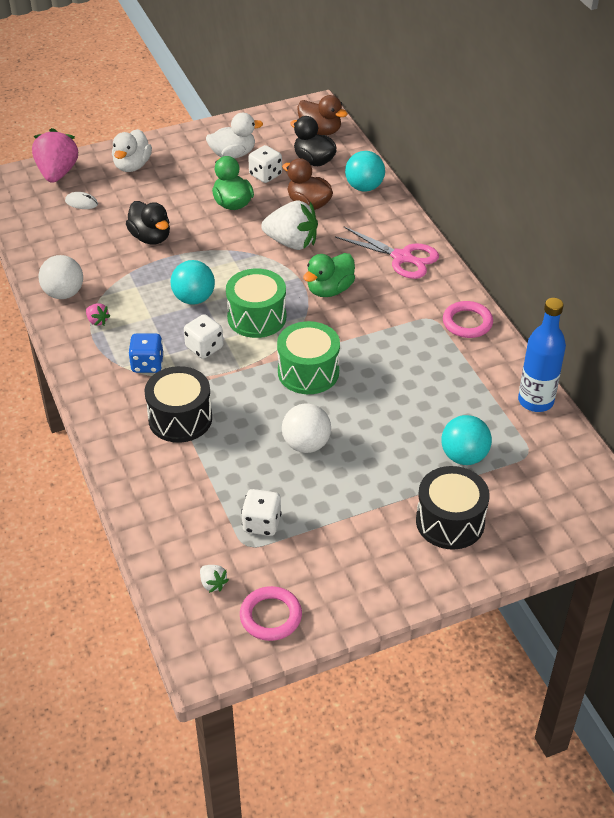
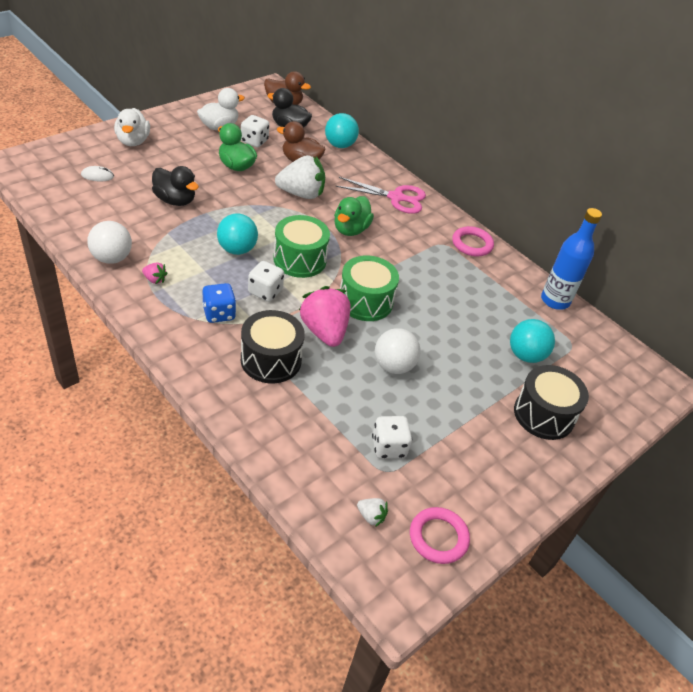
camera: 25 degrees left, 0 degrees up
pink strawberry [32,128,78,183] -> pink strawberry moved to [299,286,351,347]

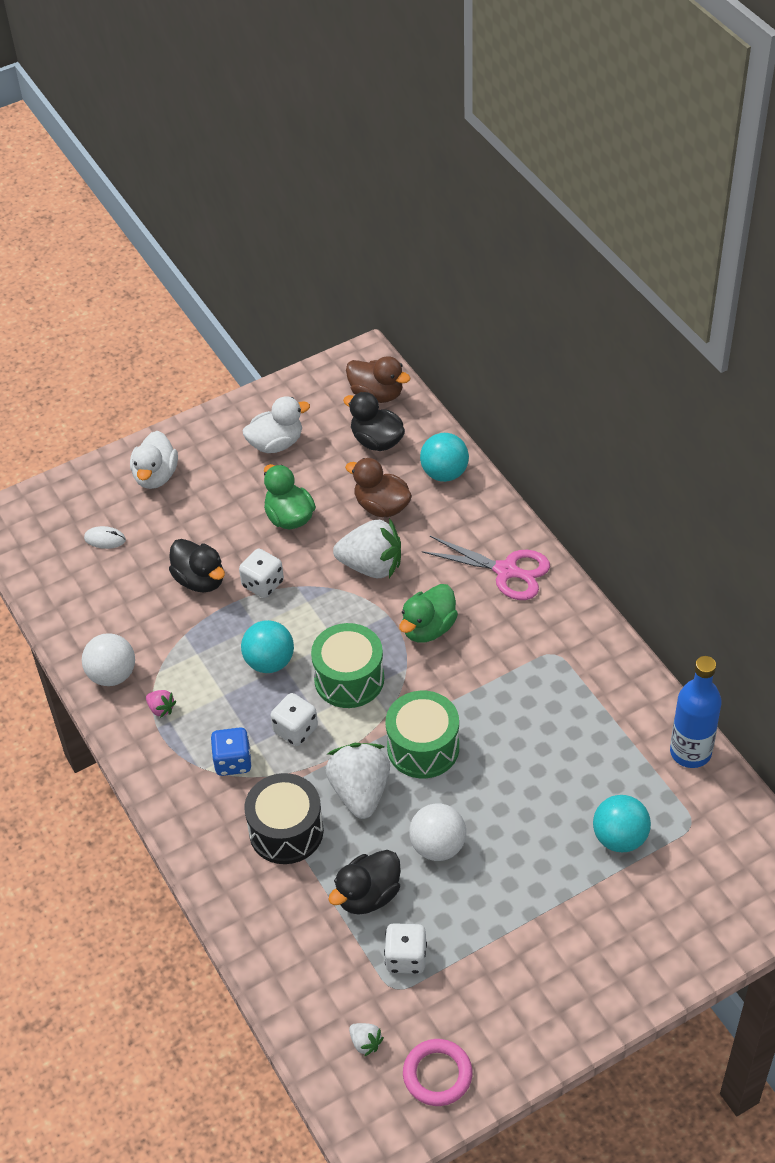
camera: 20 degrees right, 5 degrees up
white dice [241,115,269,147] -> white dice moved to [239,549,284,598]
pink strawberry [299,286,351,347] -> white strawberry [326,743,390,819]
pink ring [452,226,494,256] -> none
black drum [514,365,589,440] -> none
none -> black duck [328,850,401,915]

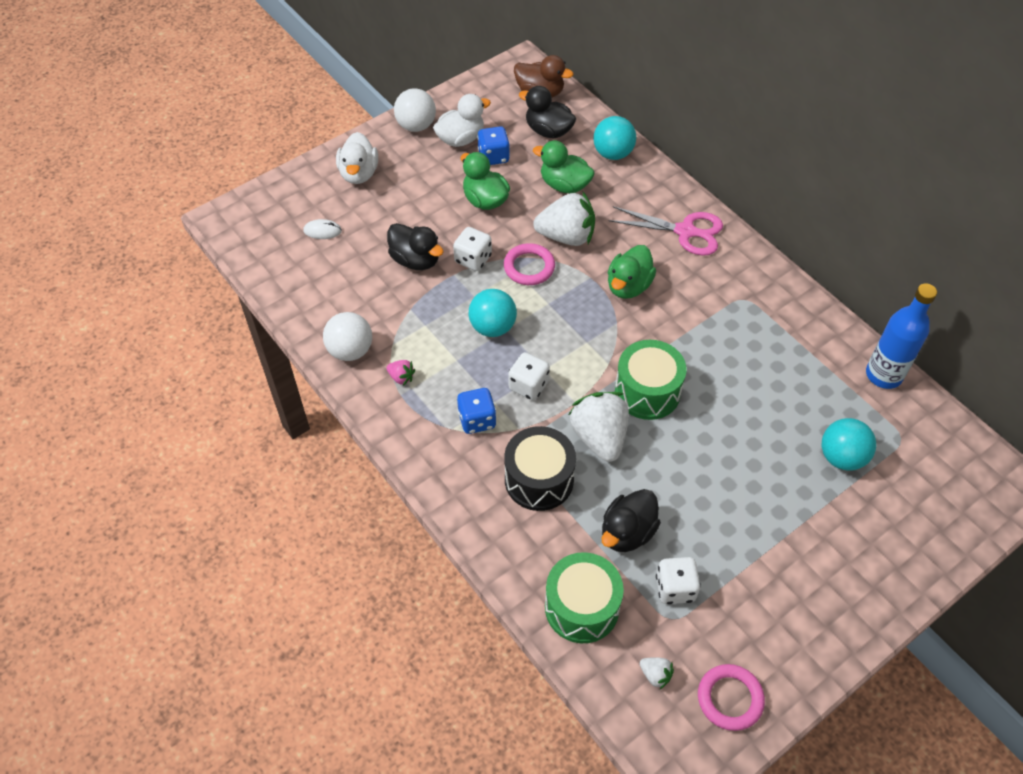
camera: 10 degrees left, 5 degrees up
green drum [311,623,384,708] -> green drum moved to [545,552,624,643]
brown duck [345,458,412,517] -> green duck [533,141,595,193]
white ball [409,804,466,861] -> white ball moved to [394,88,436,132]
none -> blue dice [477,126,510,165]
none -> pink ring [504,243,555,285]

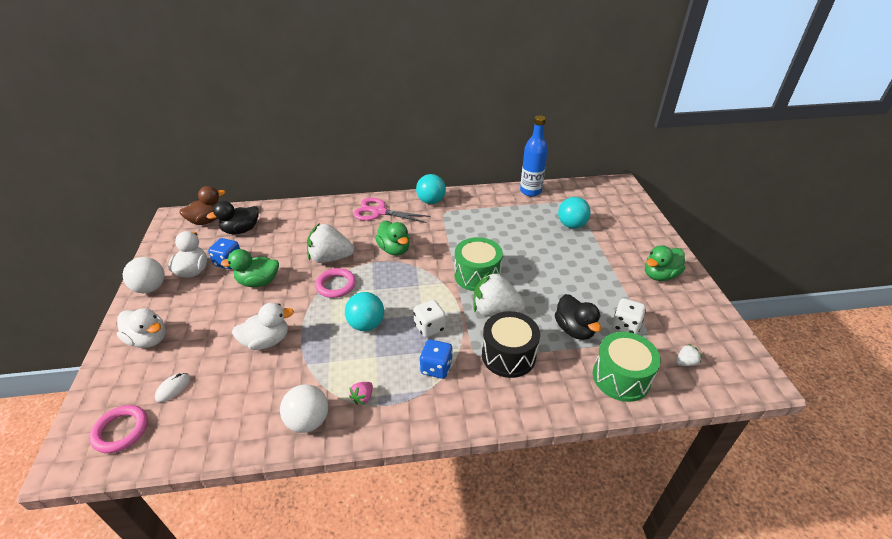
camera: 60 degrees left, 15 degrees down
pink strawberry [386,360,415,385] -> pink strawberry turned 150 degrees clockwise [349,382,373,405]
black duck [387,223,443,270] -> white duck [232,303,294,350]
white dice [453,227,492,271] -> none
green duck [533,141,595,193] -> green duck moved to [645,245,685,281]
white strawberry [533,192,595,246] -> white strawberry turned 120 degrees counterclockwise [307,223,354,263]
turquoise ball [593,116,636,160] -> turquoise ball moved to [416,174,446,204]
pink scissors [608,206,723,256] -> pink scissors turned 120 degrees counterclockwise [353,198,431,223]
pink ring [698,664,765,731] -> pink ring moved to [89,405,148,453]

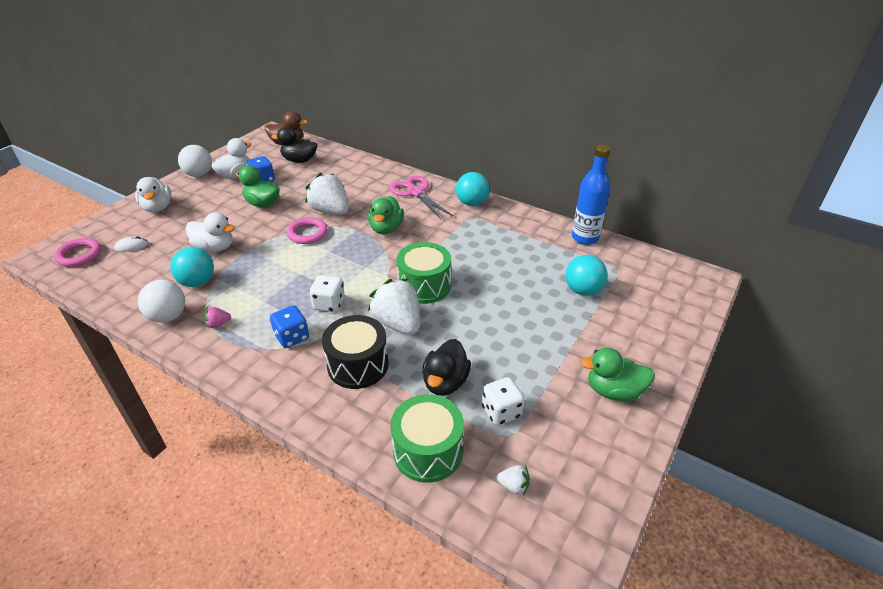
camera: 40 degrees right, 0 degrees up
turquoise ball [345,292,384,331] -> turquoise ball moved to [170,247,214,287]

